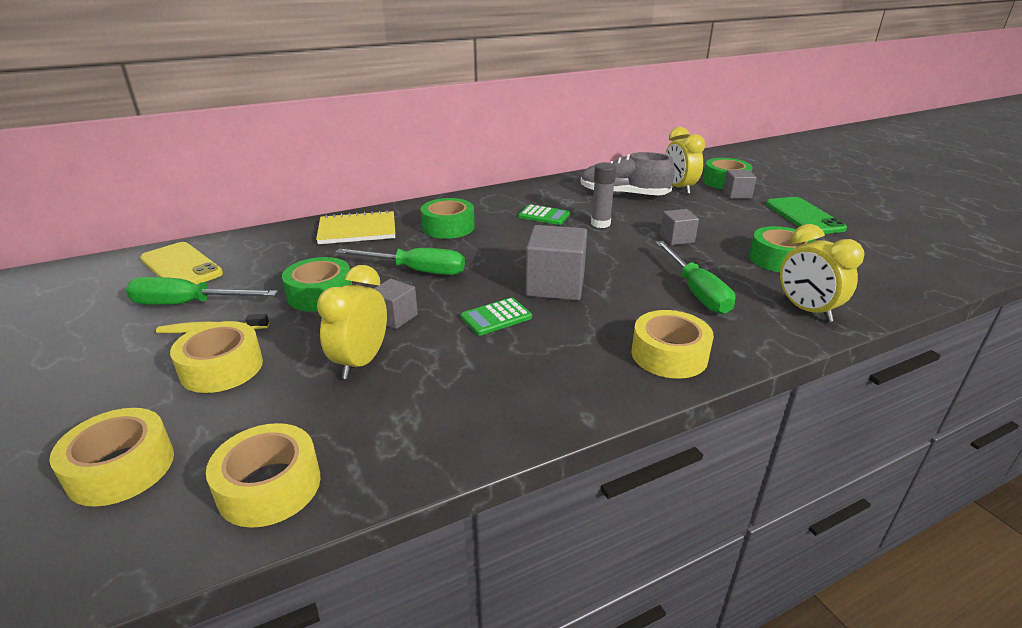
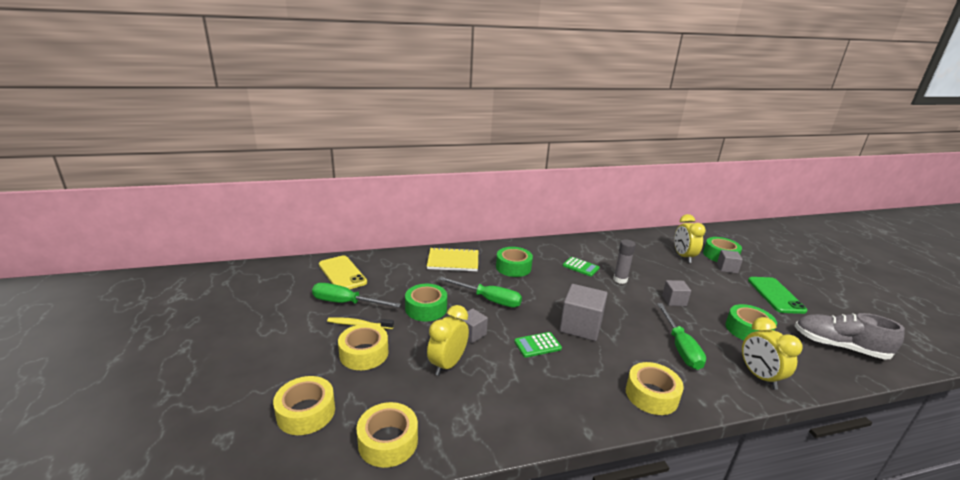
camera: 10 degrees right, 5 degrees down
grey shoe [580,152,675,195] -> grey shoe moved to [795,313,905,359]

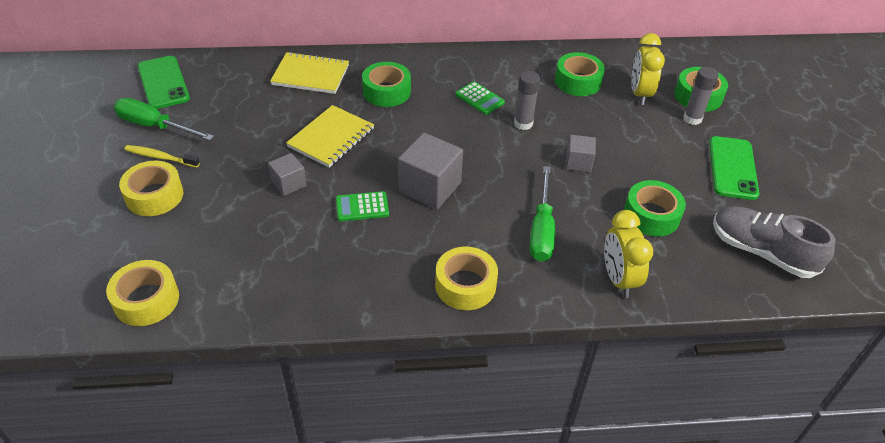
camera: 10 degrees right, 20 degrees up
yellow tape [273,376,335,435] -> none
yellow phone [319,255,367,289] -> green phone [138,56,190,109]
green tape [405,284,447,321] -> green tape moved to [555,52,605,96]
yellow clock [427,305,469,376] -> none
green screwdriver [439,277,522,308] -> yellow notebook [286,105,374,168]
grey cube [717,250,743,274] -> grey glue stick [683,67,719,125]

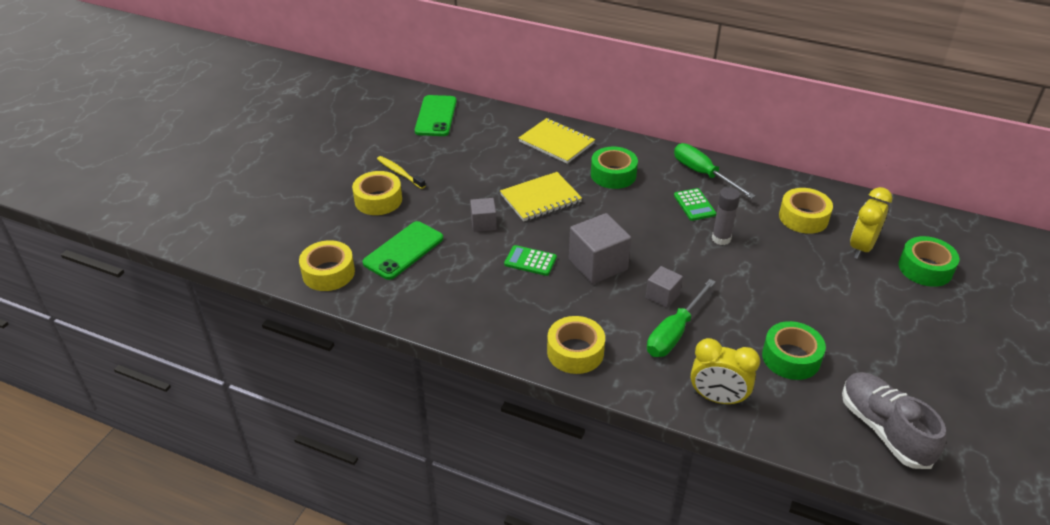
camera: 30 degrees right, 5 degrees down
green screwdriver [114,98,214,141] -> green screwdriver moved to [674,143,755,199]
green tape [555,52,605,96] -> yellow tape [779,188,833,234]
grey cube [566,135,596,172] -> grey cube moved to [646,266,683,308]
yellow clock [604,210,653,298] -> yellow clock turned 90 degrees counterclockwise [691,338,760,405]
grey glue stick [683,67,719,125] -> none
green phone [709,136,759,200] -> green phone moved to [362,221,443,280]

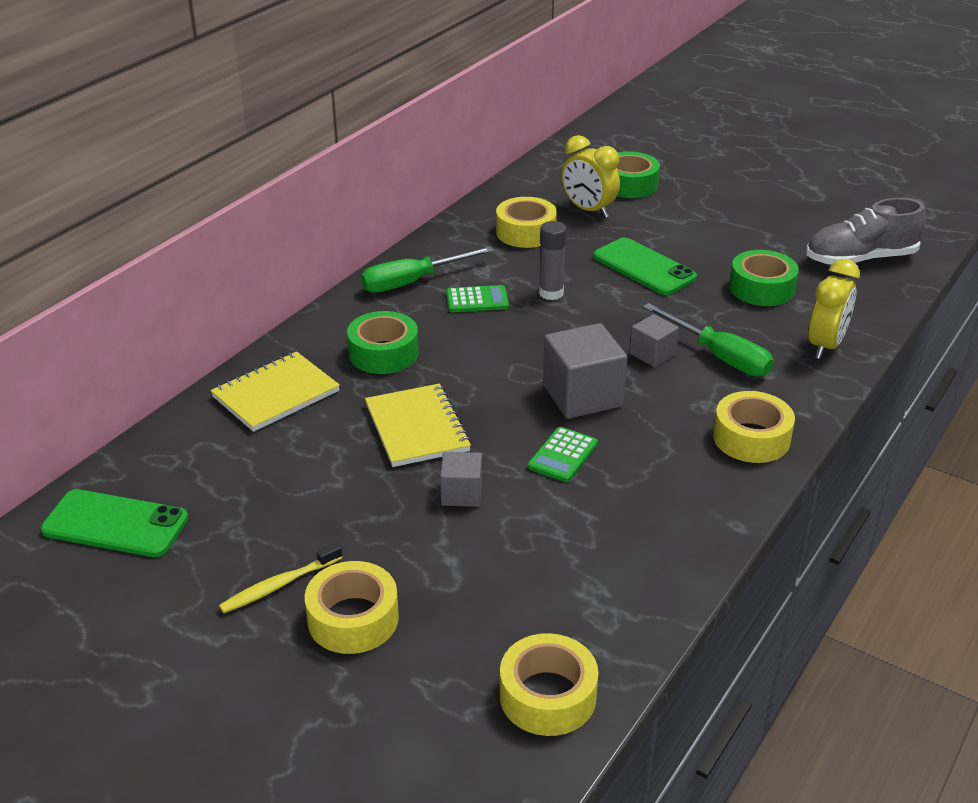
camera: 80 degrees left, 5 degrees down
green phone [362,221,443,280] -> green phone moved to [593,237,697,295]

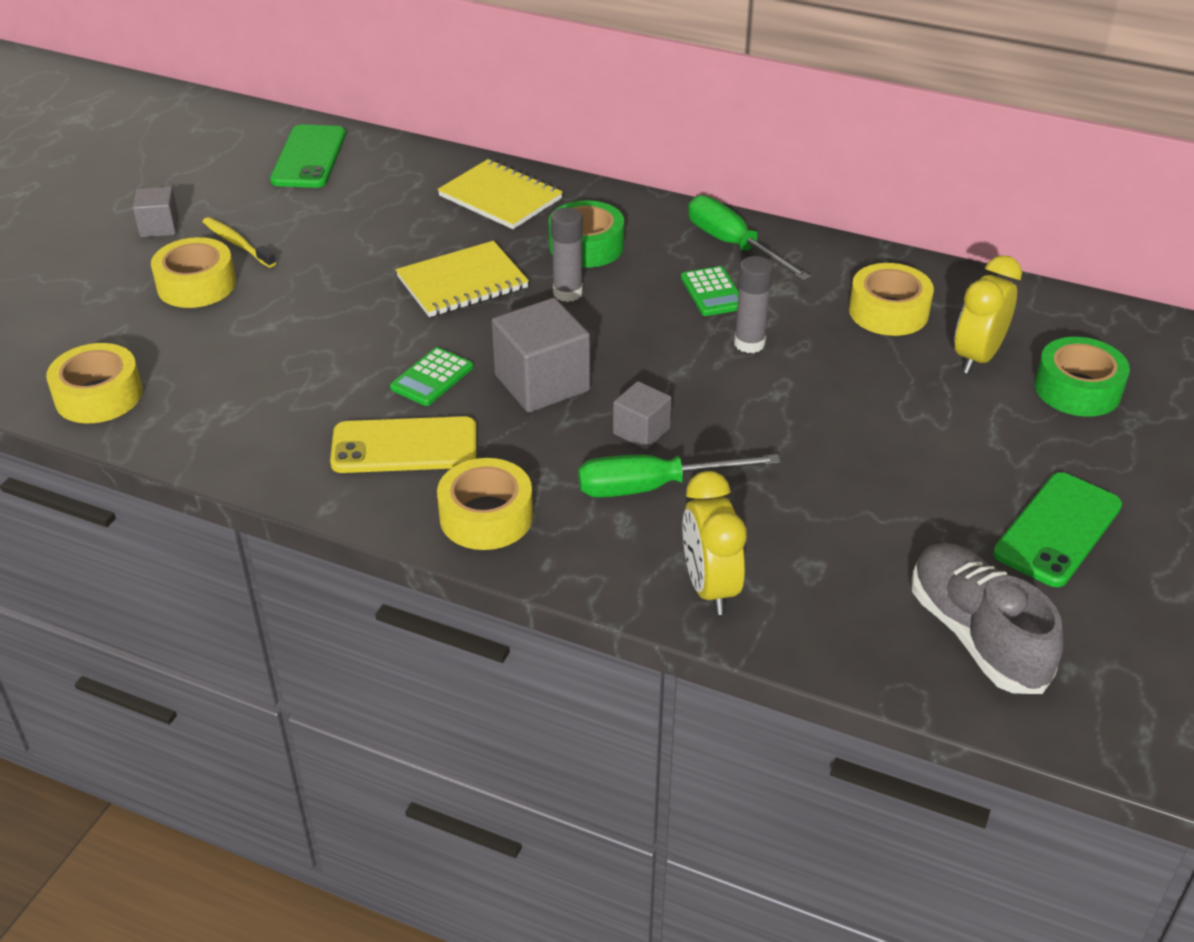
camera: 80 degrees right, 5 degrees up
grey cube [440,452,482,507] -> grey cube moved to [133,187,179,237]
green calculator [528,427,598,482] -> green calculator turned 75 degrees counterclockwise [390,347,473,406]
green phone [593,237,697,295] -> green phone moved to [993,472,1122,587]
green screwdriver [643,303,774,377] -> green screwdriver turned 45 degrees clockwise [578,454,781,498]
green tape [729,250,799,306] -> none
yellow clock [808,259,860,359] -> yellow clock turned 60 degrees clockwise [683,471,747,615]
none -> yellow phone [330,416,476,473]
none -> grey glue stick [551,207,583,302]

